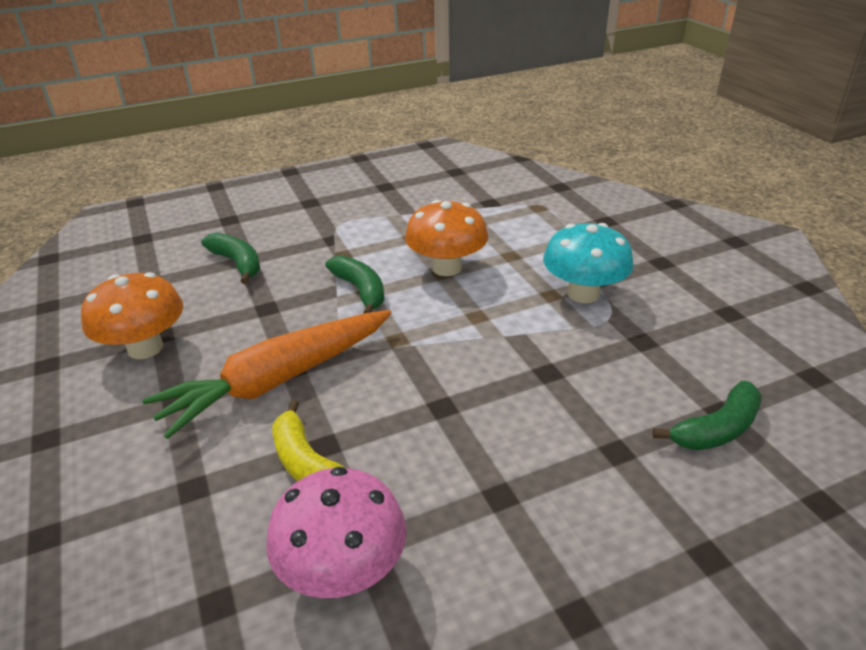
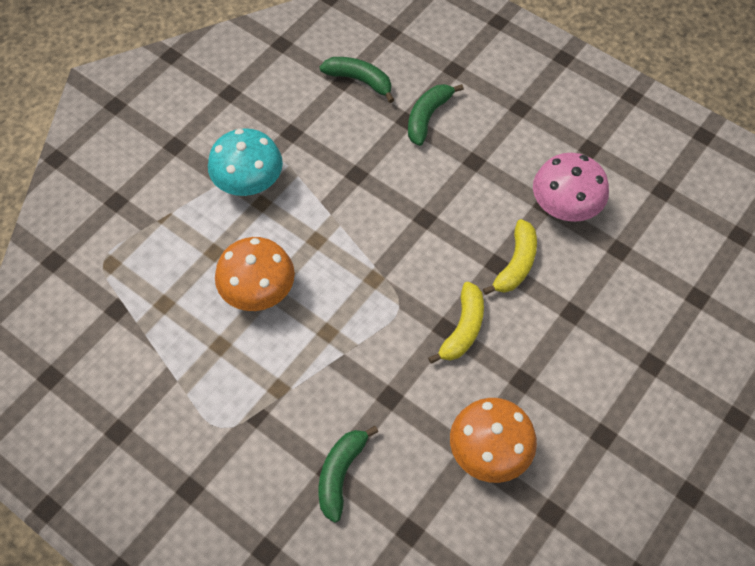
camera: 120 degrees left, 25 degrees up
orange carrot [142,310,391,439] -> yellow banana [428,282,484,364]
green banana [325,255,384,314] -> green banana moved to [408,84,464,146]

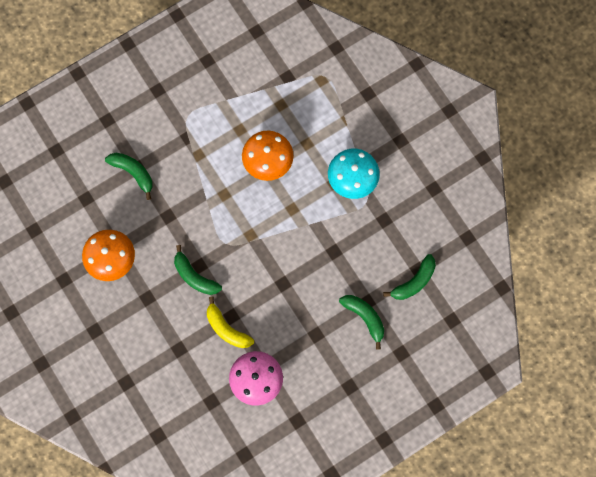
camera: 110 degrees right, 15 degrees up
yellow banana [428,282,484,364] -> green banana [174,245,222,295]

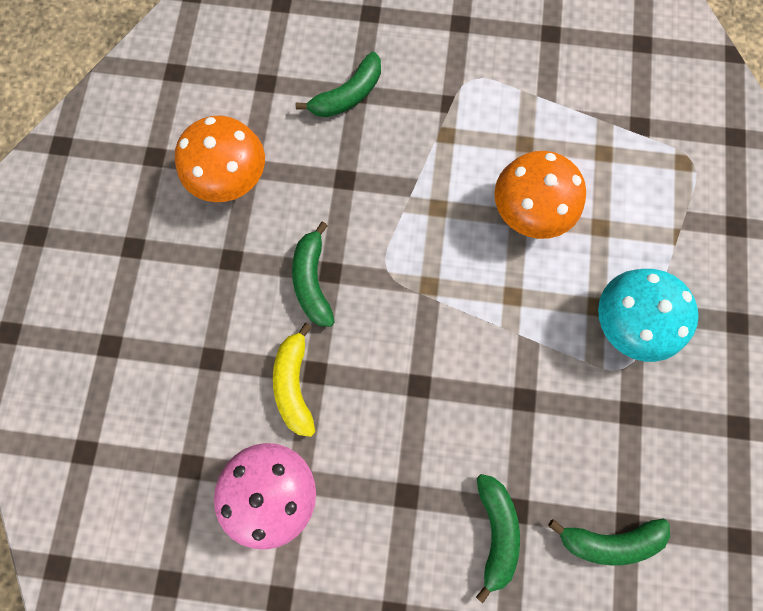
camera: 40 degrees right, 0 degrees up
green banana [105,153,153,200] -> green banana turned 60 degrees clockwise [296,52,381,117]

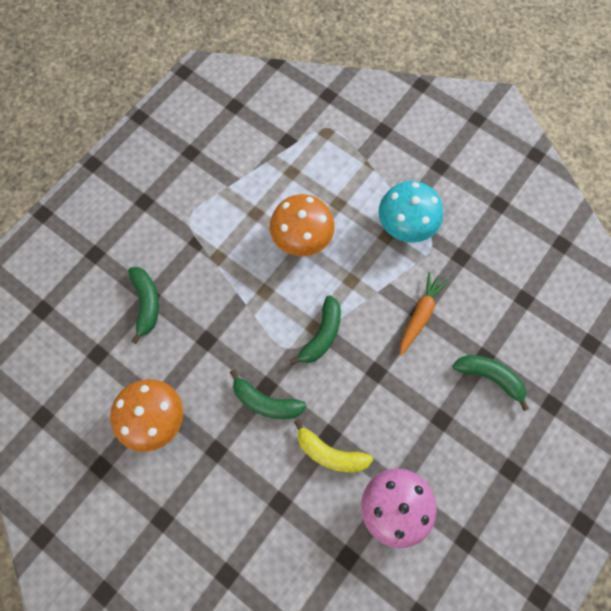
camera: 60 degrees left, 5 degrees down
green banana [548,519,670,566] -> green banana moved to [289,295,341,365]
none -> orange carrot [400,272,448,356]

